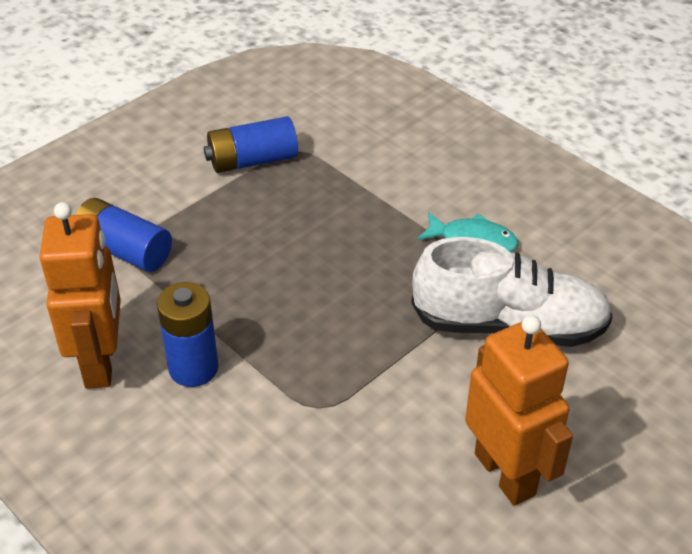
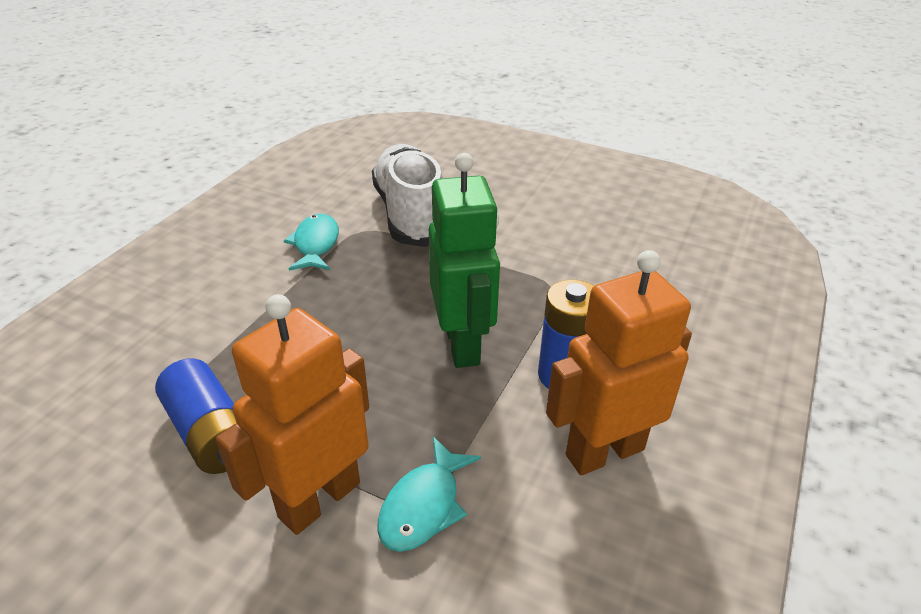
camera: 110 degrees left, 5 degrees down
blue battery [75,198,172,272] -> turquoise fish [377,437,481,552]
orange robot [465,315,573,506] -> orange robot moved to [215,294,369,535]
none -> green robot [429,153,500,368]

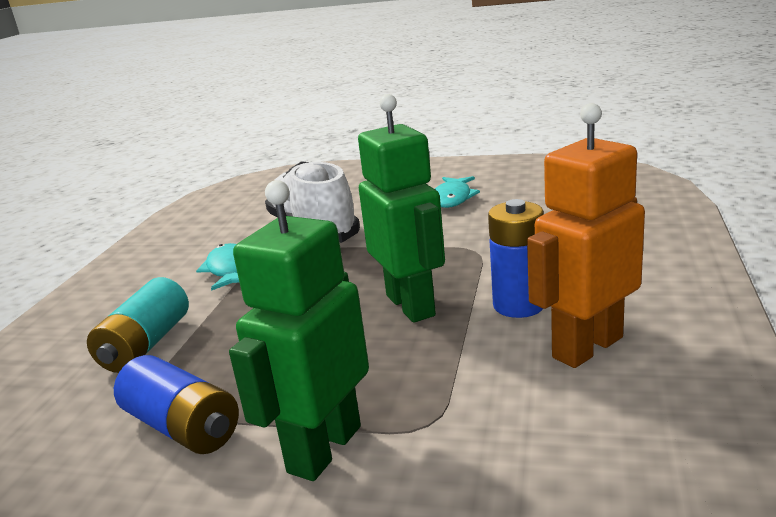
camera: 10 degrees left, 15 degrees down
orange robot [215,294,369,535] -> green robot [229,180,369,481]
turquoise fish [377,437,481,552] -> turquoise fish moved to [435,176,480,208]
none -> turquoise battery [87,277,189,373]

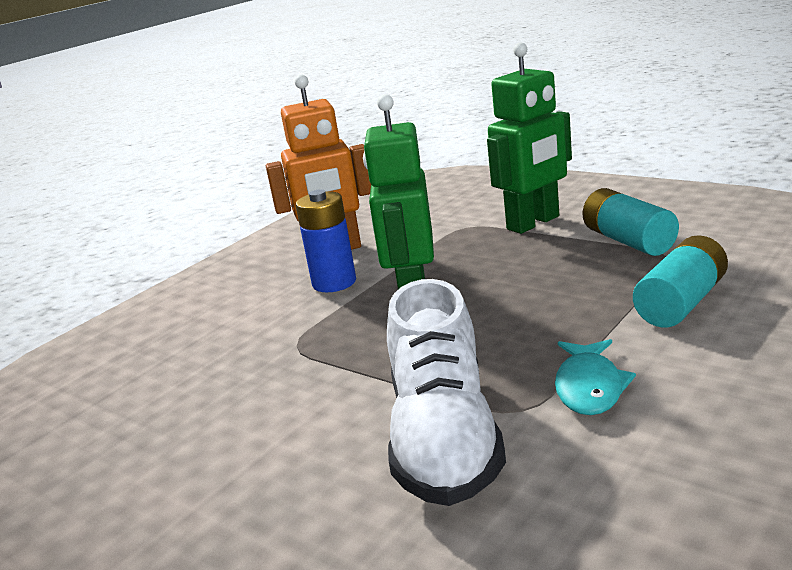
camera: 155 degrees left, 0 degrees up
blue battery [114,355,239,454] -> turquoise battery [582,188,679,256]
turquoise fish [435,176,480,208] -> none

